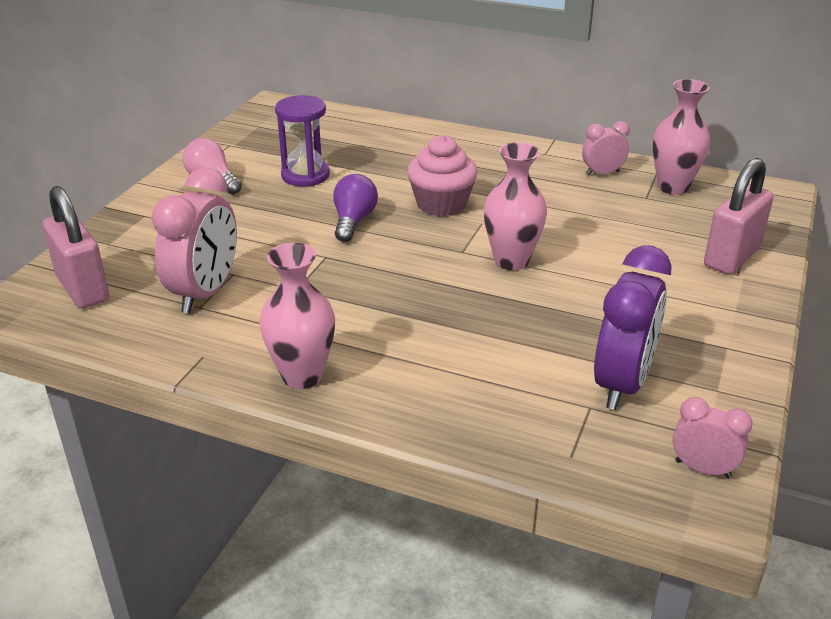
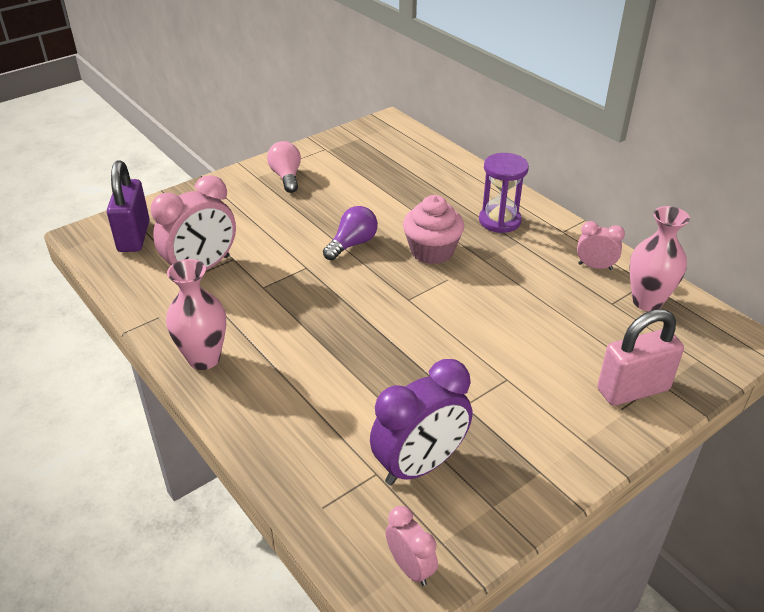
camera: 30 degrees right, 5 degrees up
pink padlock [43,186,109,309] -> purple padlock [107,161,150,252]
purple hourglass [275,95,330,187] -> purple hourglass moved to [479,153,529,233]
pink vase [484,142,547,270] -> none

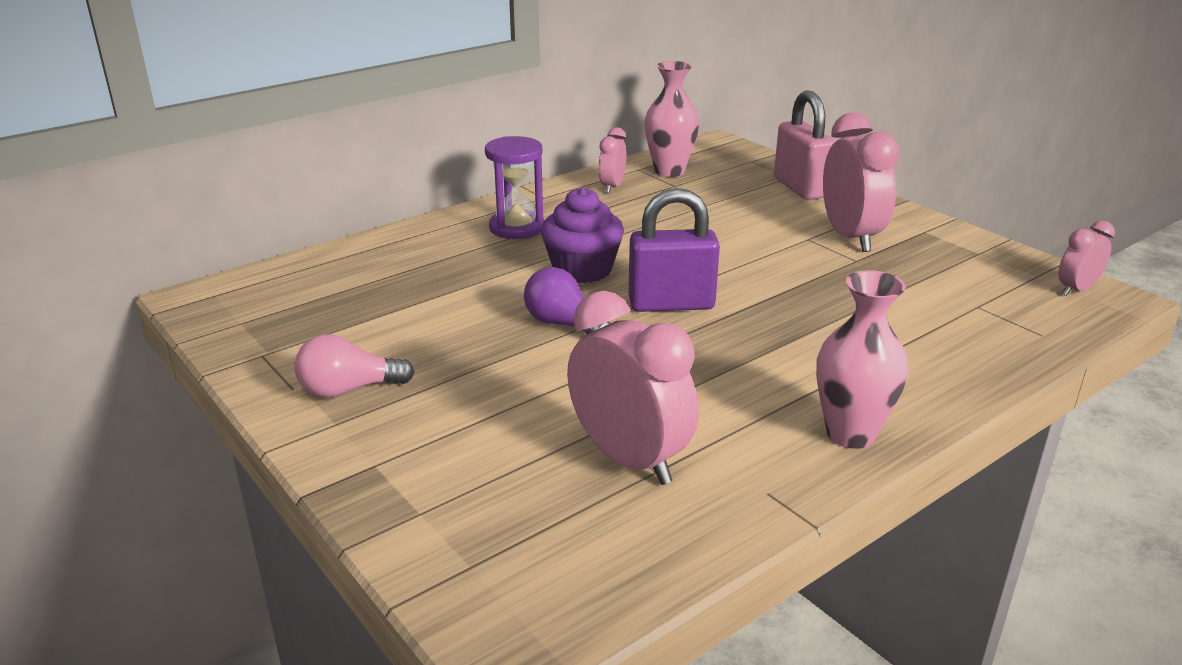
camera: 90 degrees left, 10 degrees down
purple padlock [107,161,150,252] -> purple padlock moved to [629,188,720,312]
purple clock [370,359,472,485] -> none
pink cupcake [403,195,464,264] -> purple cupcake [541,187,624,283]
none -> pink clock [823,112,900,252]

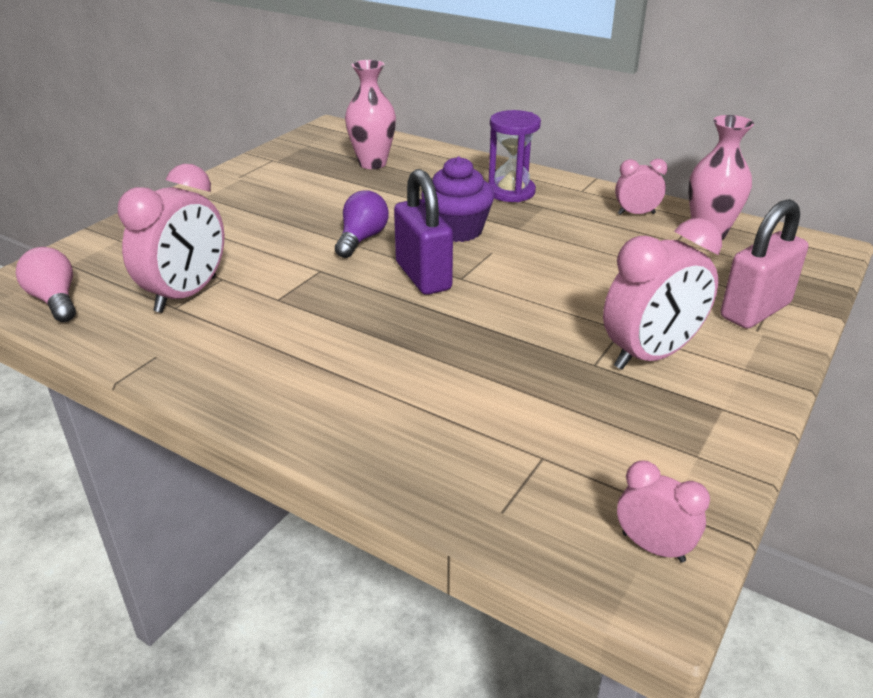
camera: 70 degrees right, 5 degrees up
pink light bulb [295,334,415,398] -> pink light bulb moved to [16,247,76,322]
pink vase [816,270,909,449] -> pink vase moved to [345,60,396,169]

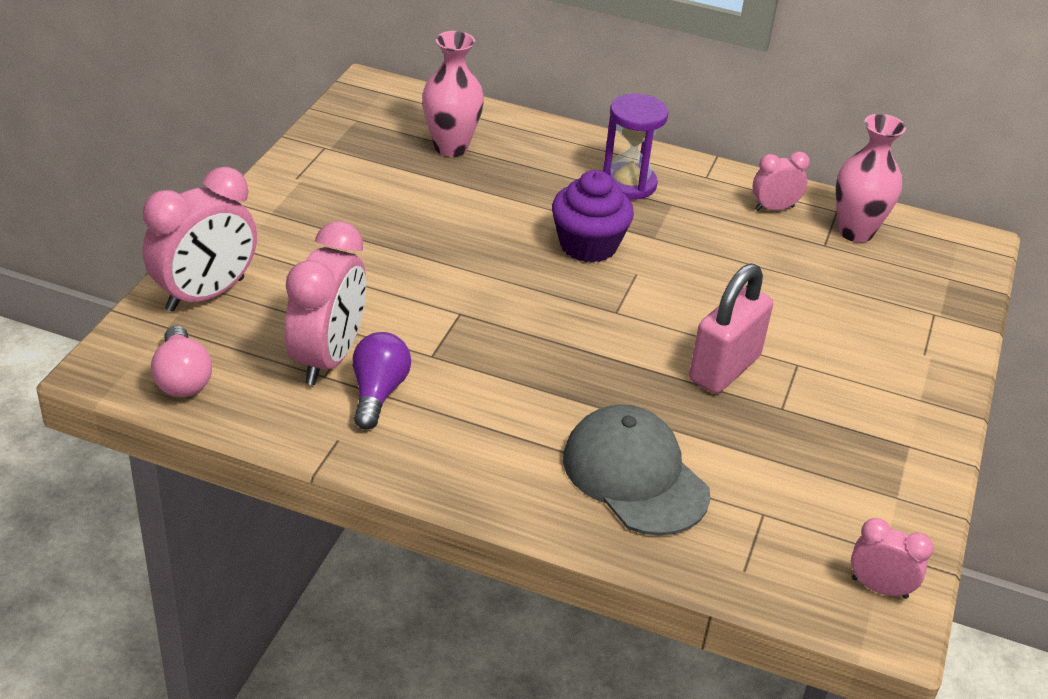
camera: 15 degrees left, 5 degrees up
pink light bulb [16,247,76,322] -> pink light bulb turned 150 degrees counterclockwise [151,326,212,397]
purple light bulb [335,190,389,258] -> purple light bulb moved to [352,332,411,430]
purple padlock [394,169,453,295] -> none
pink clock [603,218,722,370] -> pink clock moved to [142,167,257,312]
pink padlock [721,199,808,329] -> pink padlock moved to [689,263,773,394]
none -> grey cap [563,404,710,536]

